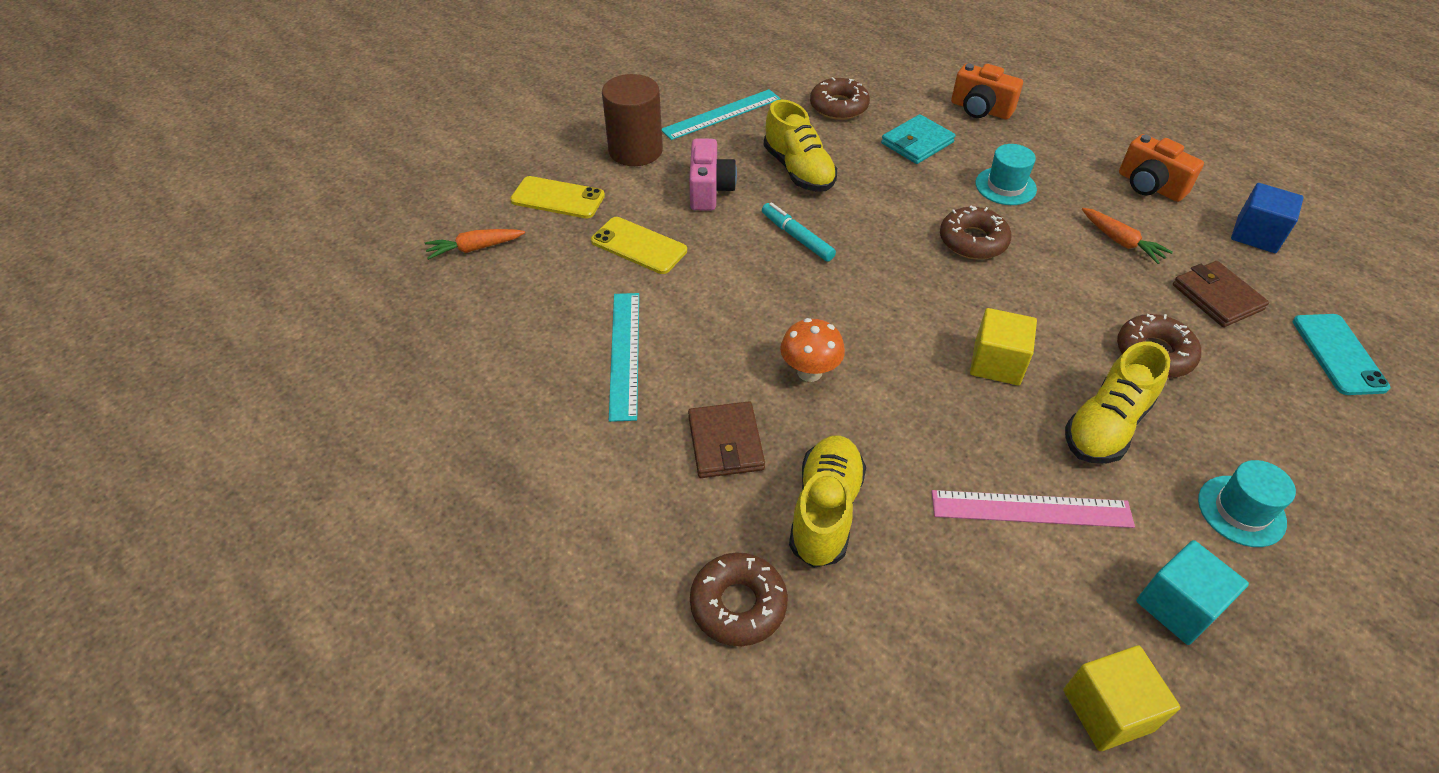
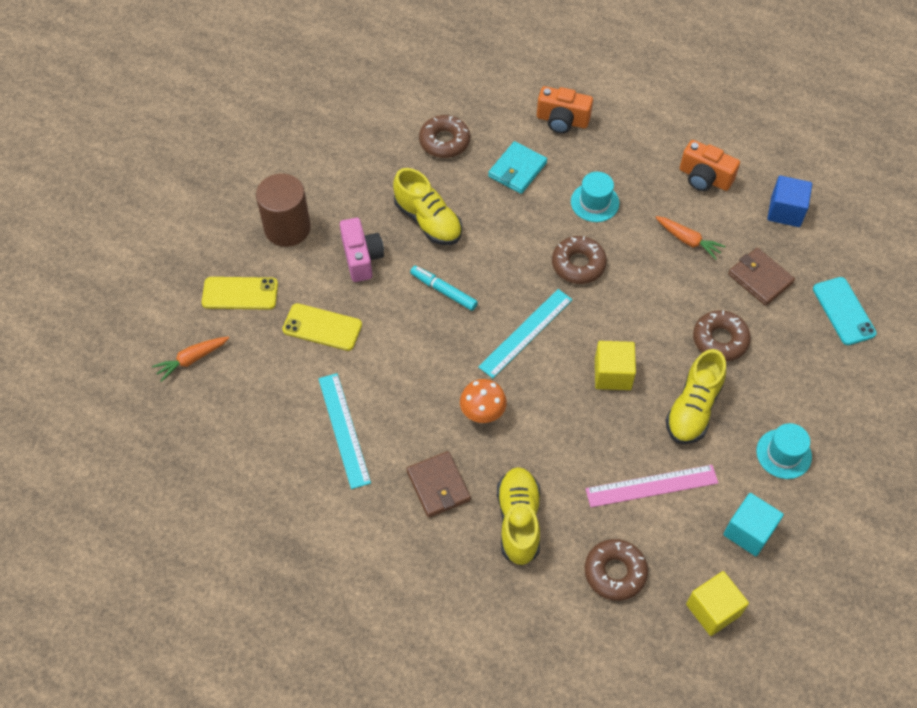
camera: 15 degrees left, 10 degrees up
turquoise ruler [662,89,781,140] -> turquoise ruler moved to [478,289,573,378]
brown donut [690,552,788,646] -> brown donut moved to [585,539,648,601]

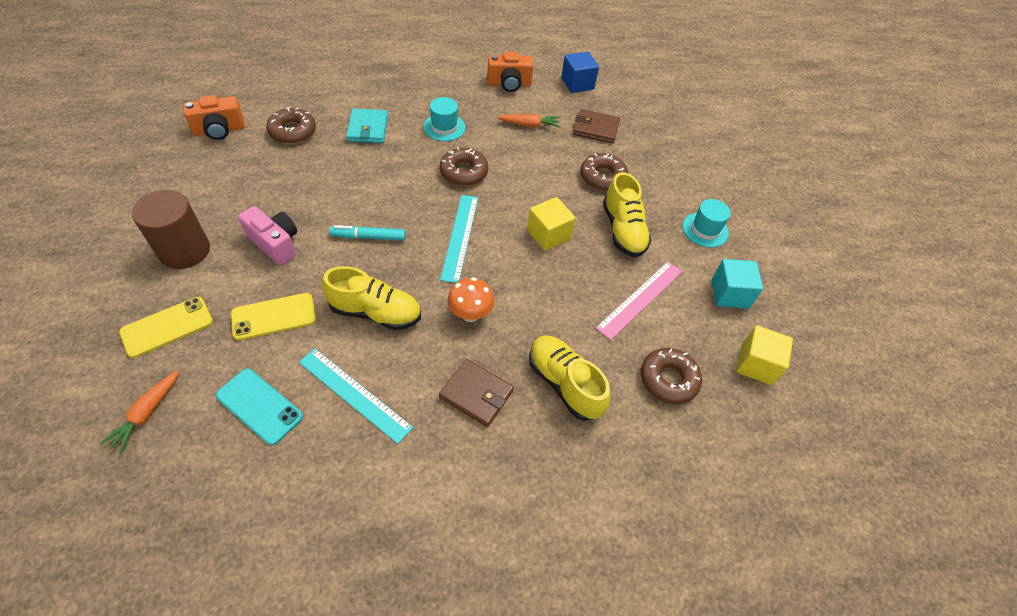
camera: 40 degrees left, 5 degrees down
yellow shoe [393,168,462,245] -> yellow shoe moved to [322,266,421,330]
orange camera [537,86,593,134] -> orange camera moved to [183,95,245,140]
turquoise phone [813,277,877,345] -> turquoise phone moved to [216,368,303,445]

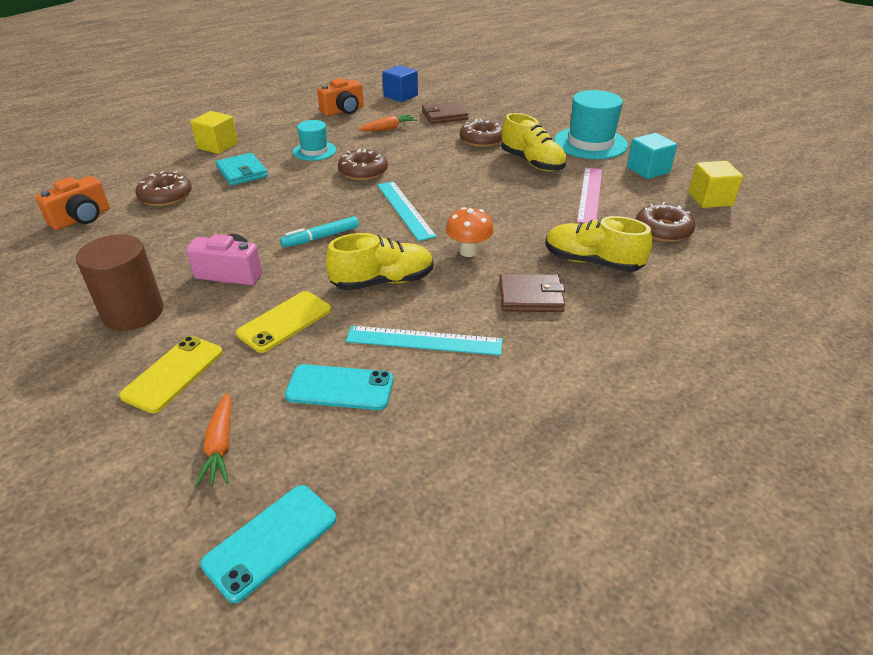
camera: 25 degrees left, 15 degrees down
yellow cube [527,197,576,251] -> yellow cube moved to [191,111,238,154]
turquoise hat [683,199,731,248] -> turquoise hat [554,90,628,159], size x1.72
none -> turquoise phone [200,485,336,603]

